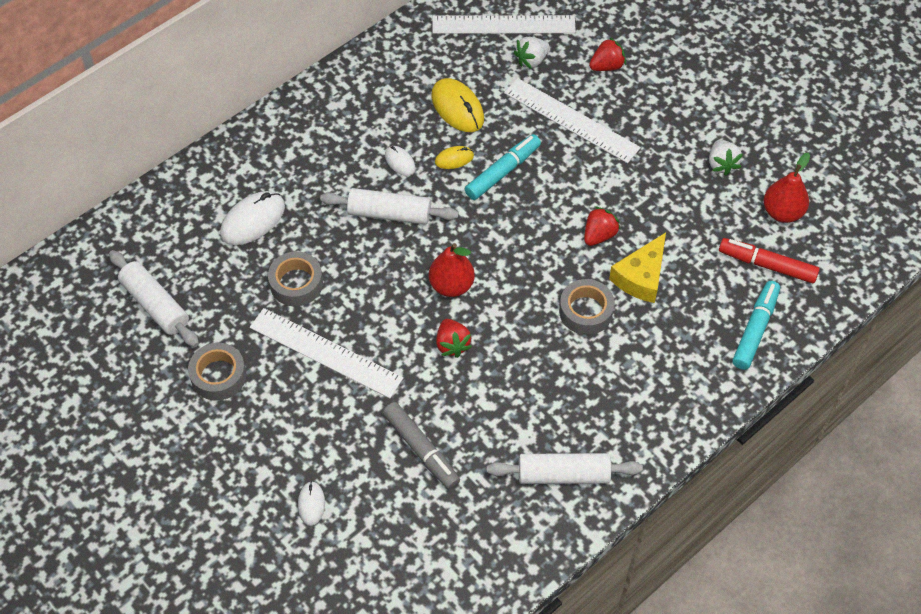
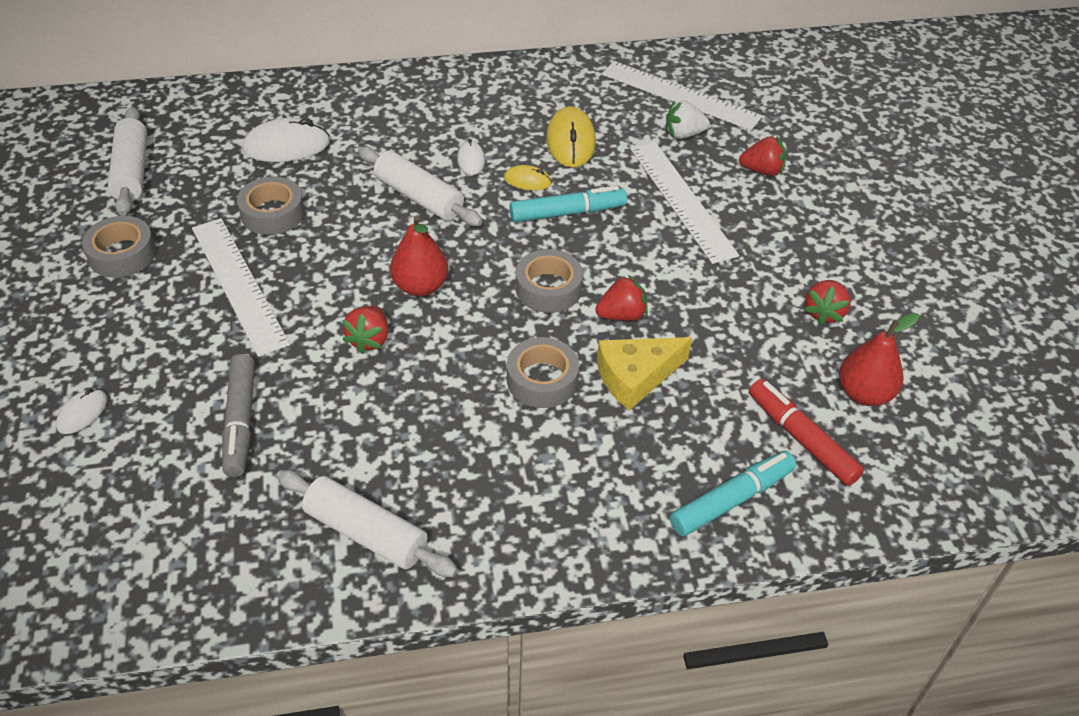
camera: 30 degrees right, 10 degrees down
white strawberry [709,140,743,176] -> red strawberry [804,280,851,325]
none -> grey tape [516,249,583,313]

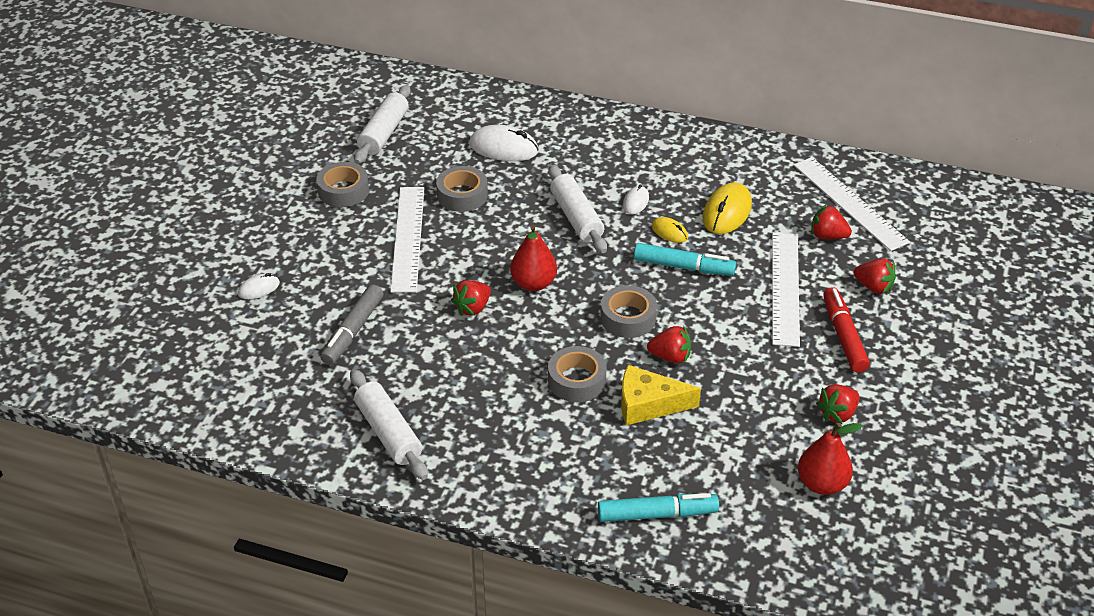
camera: 30 degrees right, 5 degrees down
white strawberry [666,100,710,139] -> red strawberry [811,204,852,239]
red marker [749,379,864,486] -> red marker moved to [823,287,870,372]

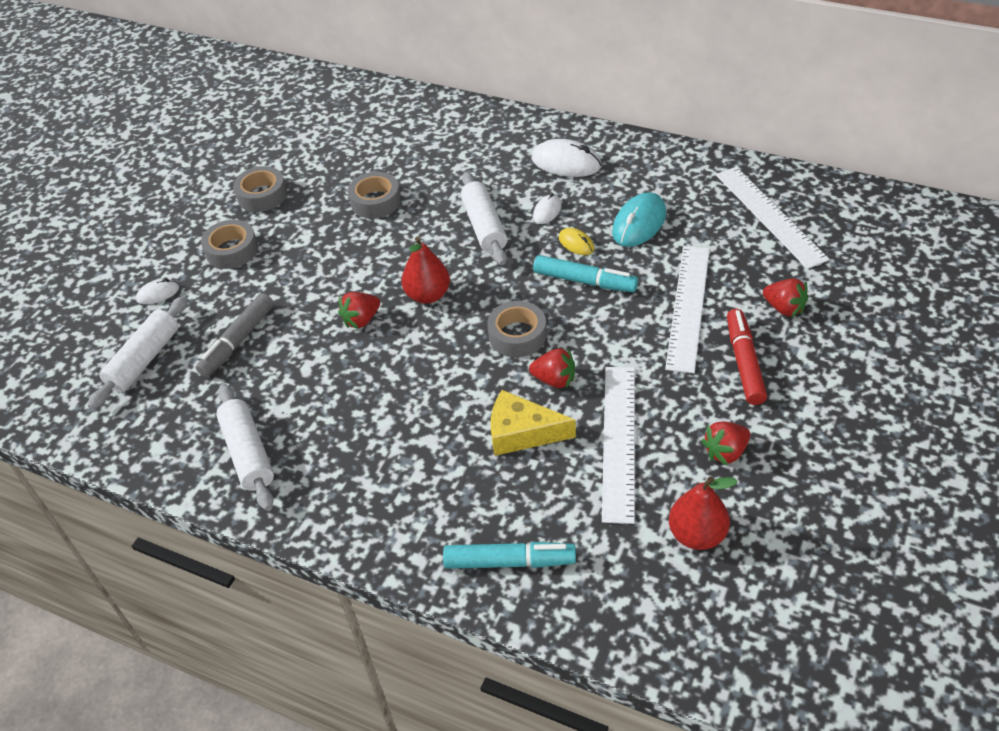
camera: 10 degrees right, 5 degrees up
white rolling pin [354,85,411,164] -> white rolling pin moved to [88,296,188,410]
white ruler [390,187,424,293] -> white ruler moved to [602,367,635,524]
white mouse [469,125,539,161] -> white mouse moved to [531,139,602,177]
grey tape [548,346,607,402] -> grey tape moved to [201,220,258,269]
yellow mouse [703,182,752,234] -> turquoise mouse [612,192,666,247]
red strawberry [811,204,852,239] -> none

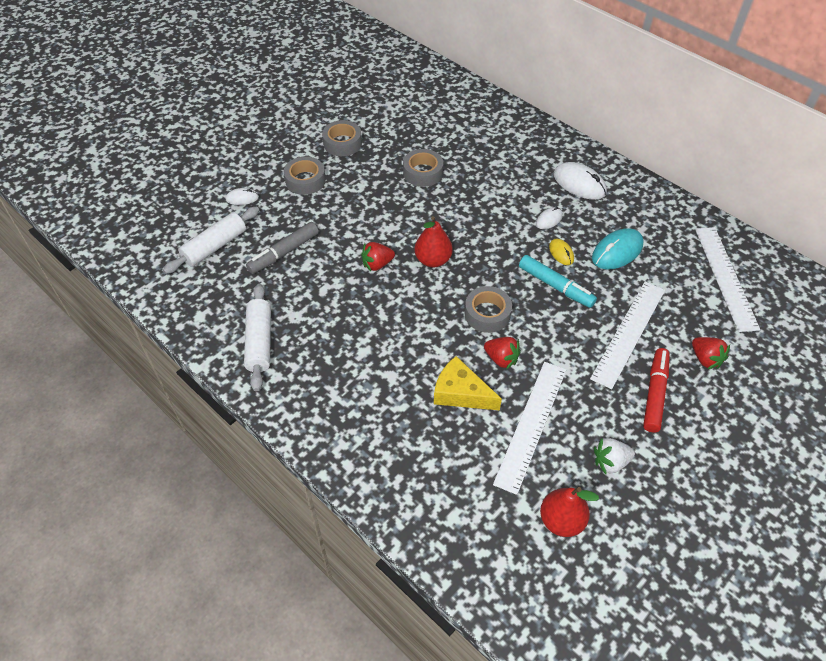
camera: 15 degrees right, 5 degrees up
turquoise marker [443,542,576,569] -> none
white rolling pin [461,172,507,265] -> none
red strawberry [701,422,751,466] -> white strawberry [594,438,635,474]

